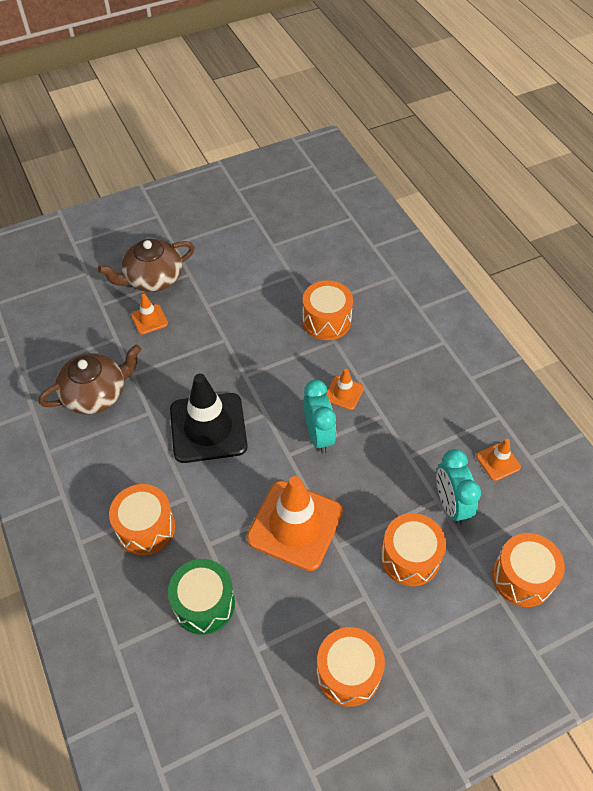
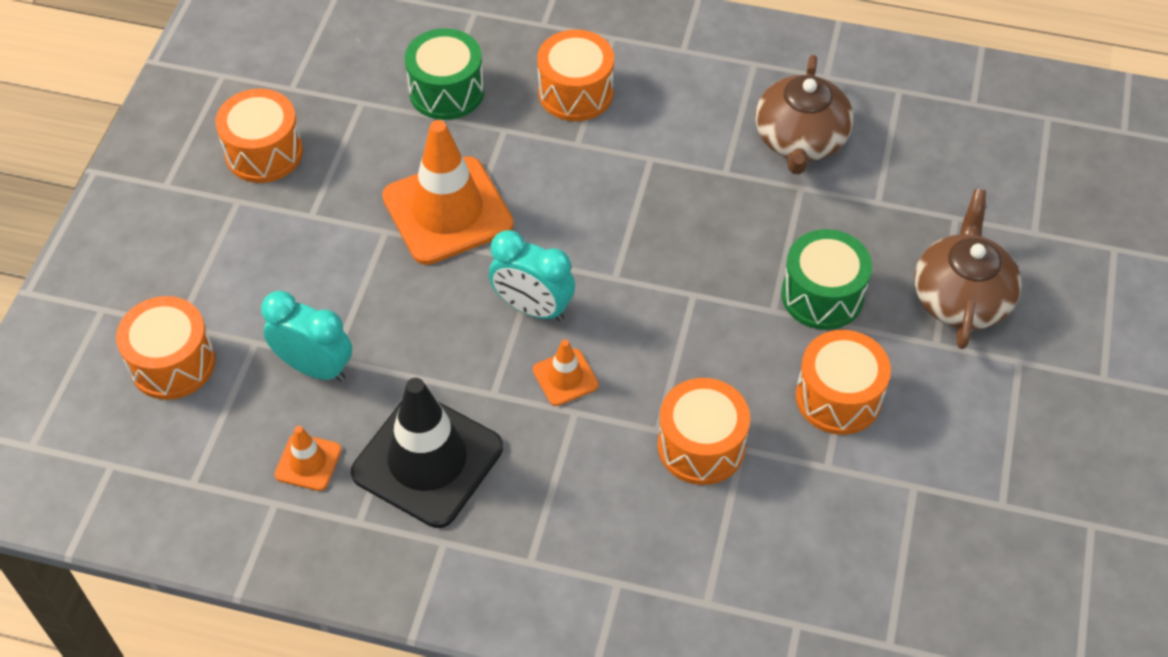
camera: 130 degrees right, 0 degrees up
orange traffic cone [131,294,168,335] -> none
black traffic cone [170,374,248,463] -> black traffic cone moved to [351,378,503,528]
orange drum [380,513,446,586] -> orange drum moved to [796,330,891,435]
none -> green drum [781,229,872,330]

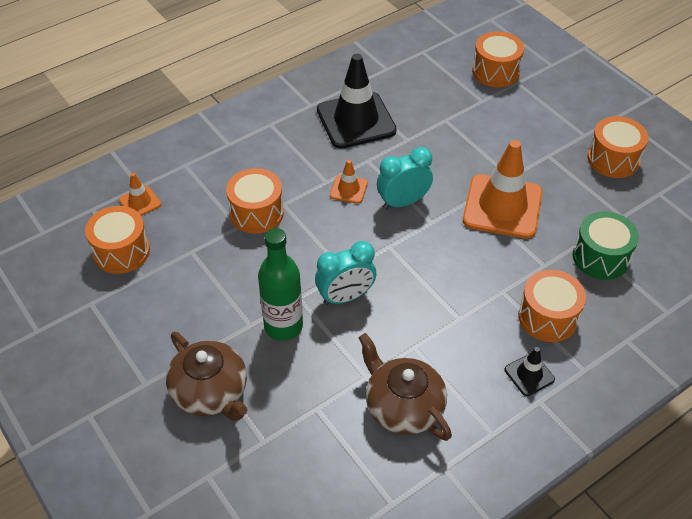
camera: 130 degrees right, 5 degrees down
turquoise clock [261,291,352,382] -> turquoise clock moved to [315,241,376,305]
orange traffic cone [274,426,342,491] -> orange traffic cone moved to [119,173,161,216]
green drum [781,229,872,330] -> green bottle [258,228,303,341]
orange drum [796,330,891,435] -> orange drum moved to [85,206,150,274]
none -> black traffic cone [505,347,555,396]

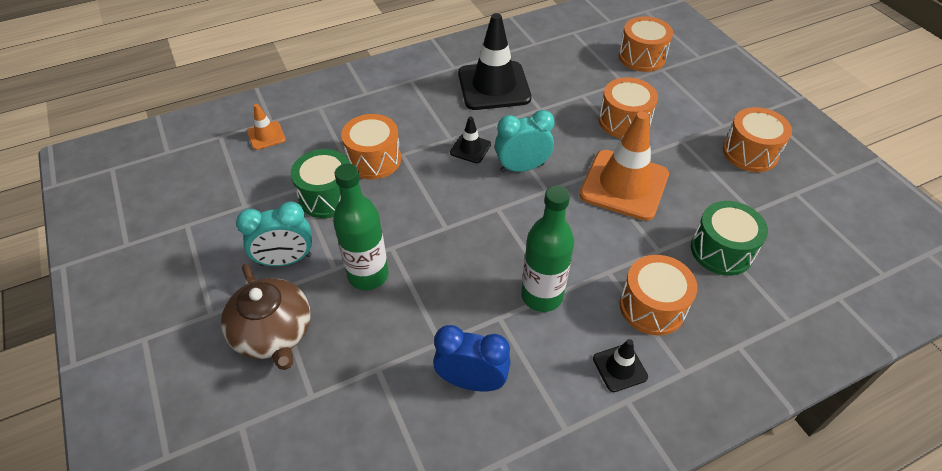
camera: 10 degrees right, 0 degrees up
orange drum [85,206,150,274] -> orange drum moved to [599,77,658,138]
turquoise clock [315,241,376,305] -> turquoise clock moved to [236,202,312,266]
orange traffic cone [330,160,368,204] -> black traffic cone [450,116,491,163]
brown teapot [358,333,452,441] -> blue clock [433,325,511,392]
none -> green drum [291,149,350,218]
none -> green bottle [521,185,574,312]

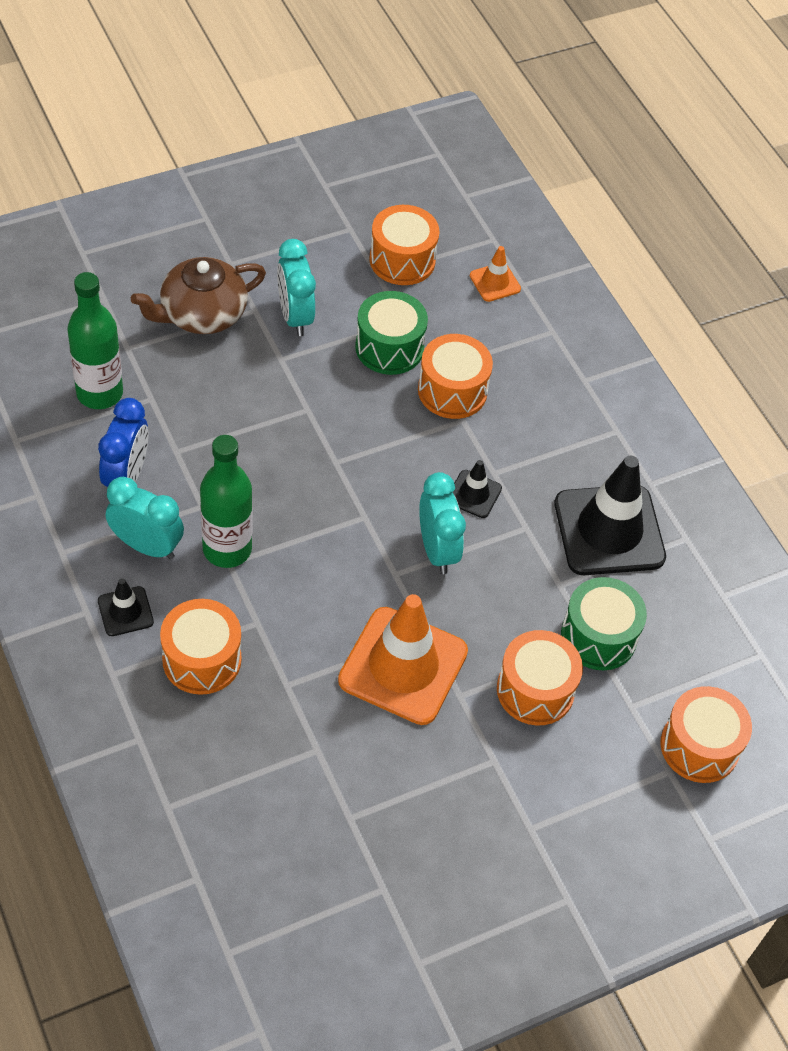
camera: 85 degrees right, 5 degrees up
green bottle [333,164,388,290] -> green bottle moved to [67,272,123,409]
green drum [691,201,768,276] -> green drum moved to [561,577,647,670]
orange drum [723,107,792,172] -> orange drum moved to [370,205,439,285]
none -> turquoise clock [106,477,184,559]

